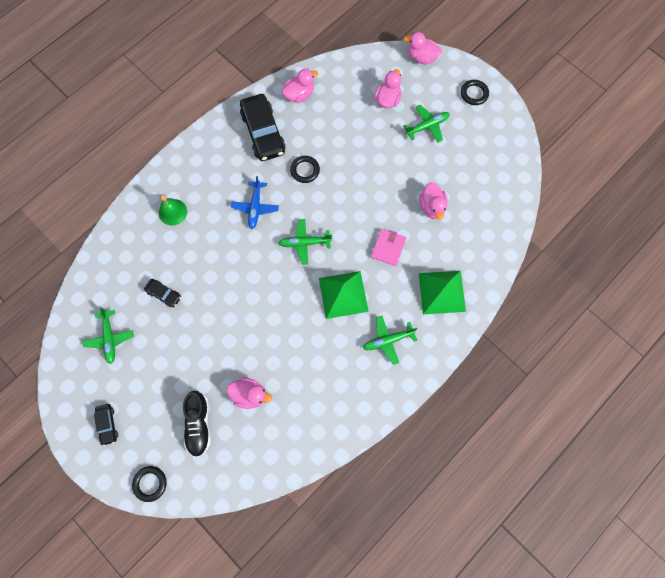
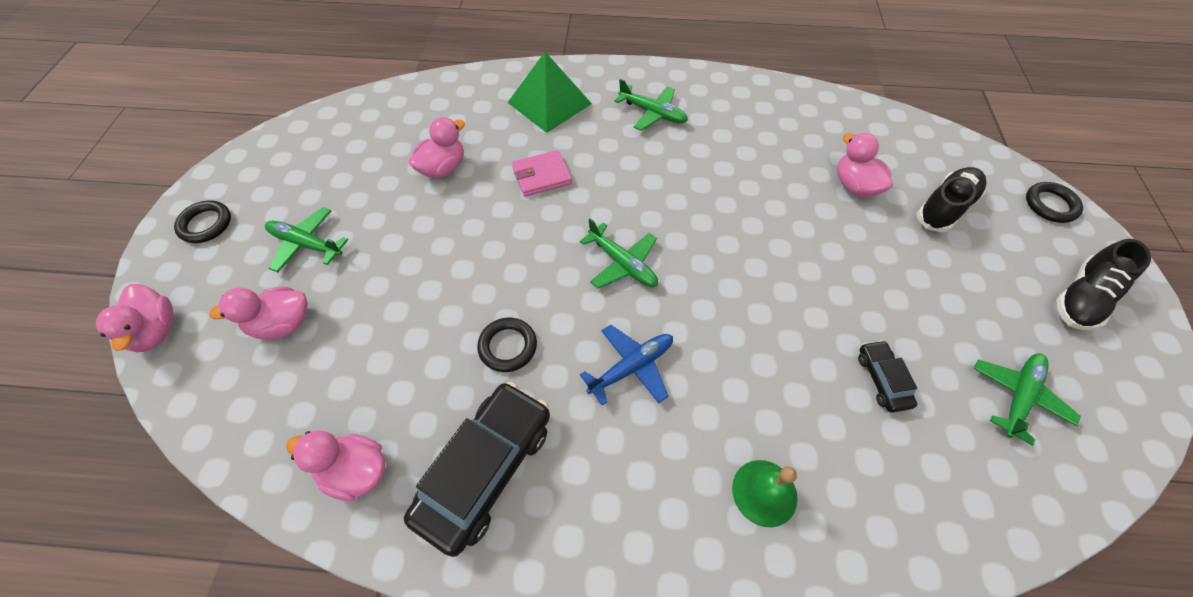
camera: 130 degrees left, 15 degrees down
black car [94,404,118,446] -> black shoe [1056,239,1151,330]
green pyramid [319,271,369,319] -> none

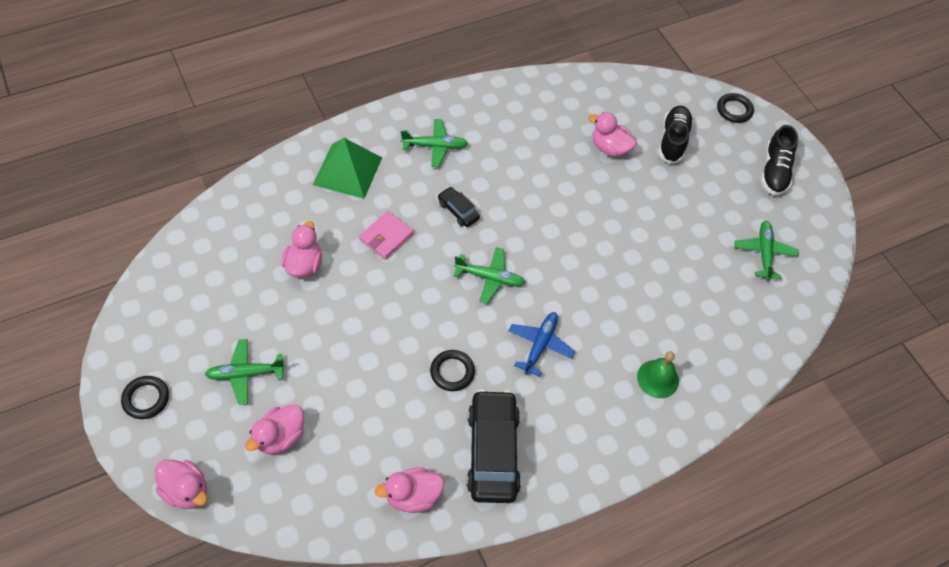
camera: 35 degrees left, 0 degrees up
black car [858,340,917,413] -> black car moved to [438,187,480,227]

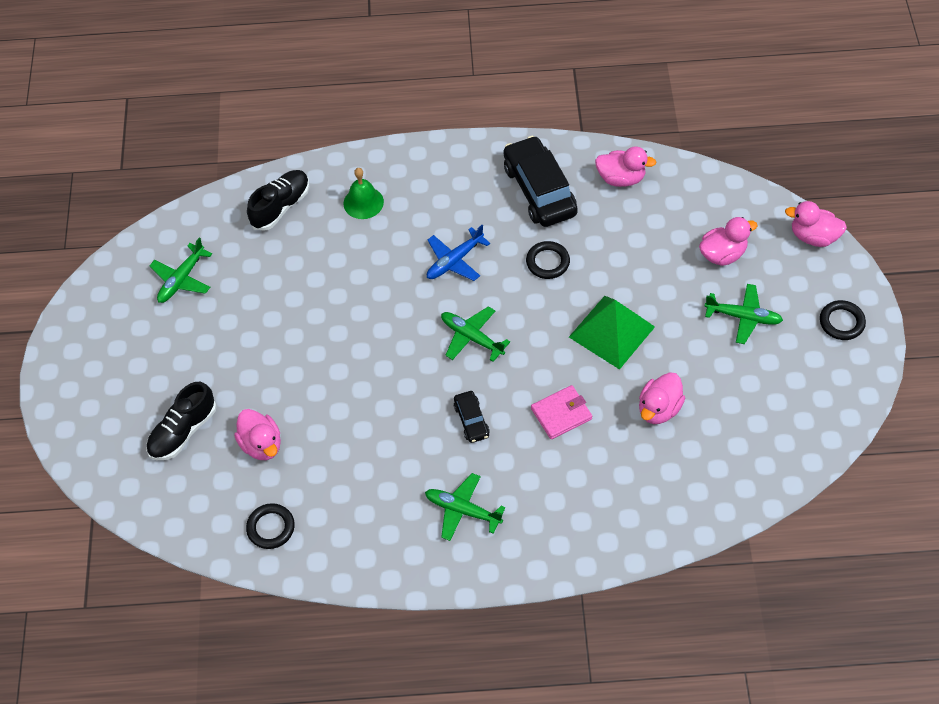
camera: 150 degrees left, 0 degrees up
pink duck [155,459,207,509] -> pink duck turned 45 degrees counterclockwise [785,201,847,247]
green pyramid [313,138,382,199] -> green pyramid moved to [569,296,655,370]
black car [467,389,521,503] -> black car turned 135 degrees clockwise [504,136,578,227]
black ring [717,93,754,123] -> black ring moved to [246,503,295,549]
black shoe [761,125,798,195] -> black shoe moved to [247,170,309,231]

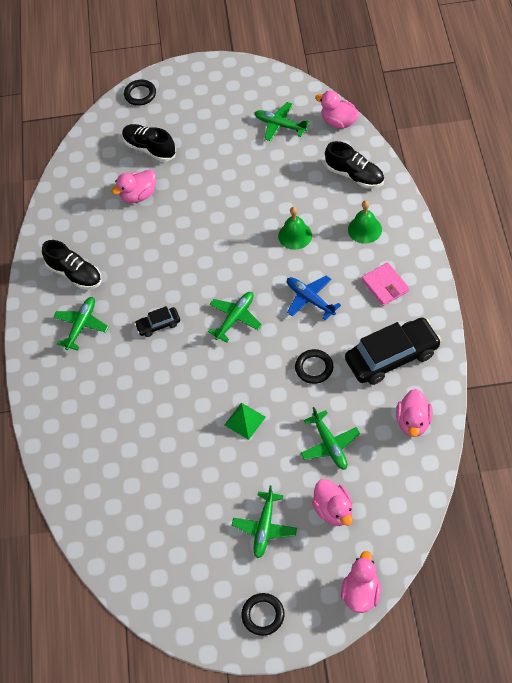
camera: 90 degrees right, 0 degrees up
black ring [246,503,295,549] -> black ring moved to [124,80,156,106]
pink wallet [531,385,592,439] -> pink wallet moved to [362,262,409,306]
green pyramid [569,296,655,370] -> green pyramid [225,403,266,440], size x0.56
pink duck [639,372,685,424] -> pink duck moved to [315,91,359,129]
none -> black shoe [42,240,101,289]
none -> green bell [278,207,312,250]
none -> green plane [301,407,360,470]

